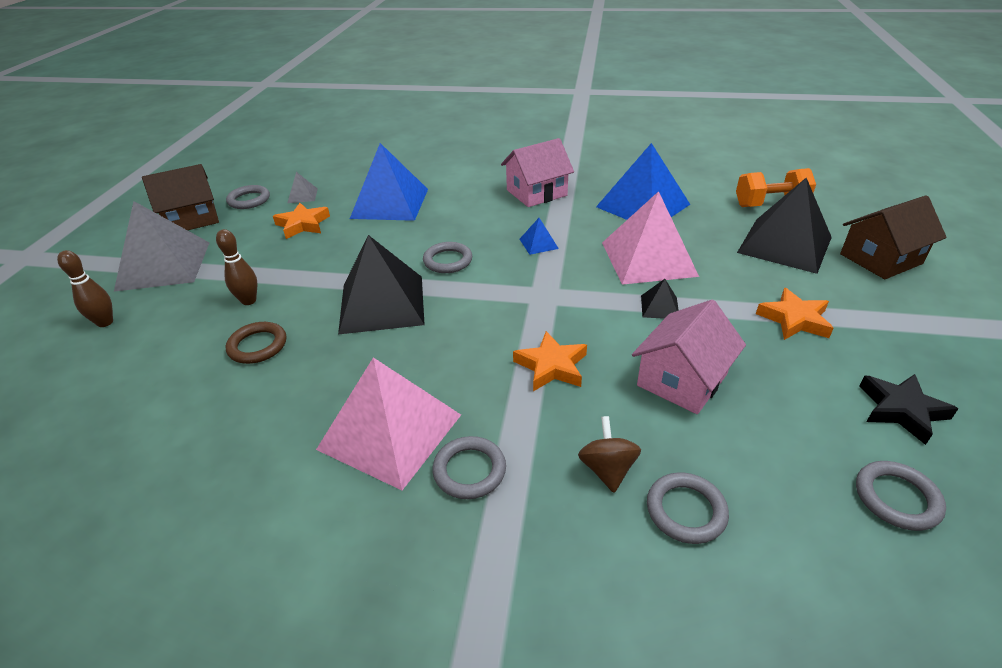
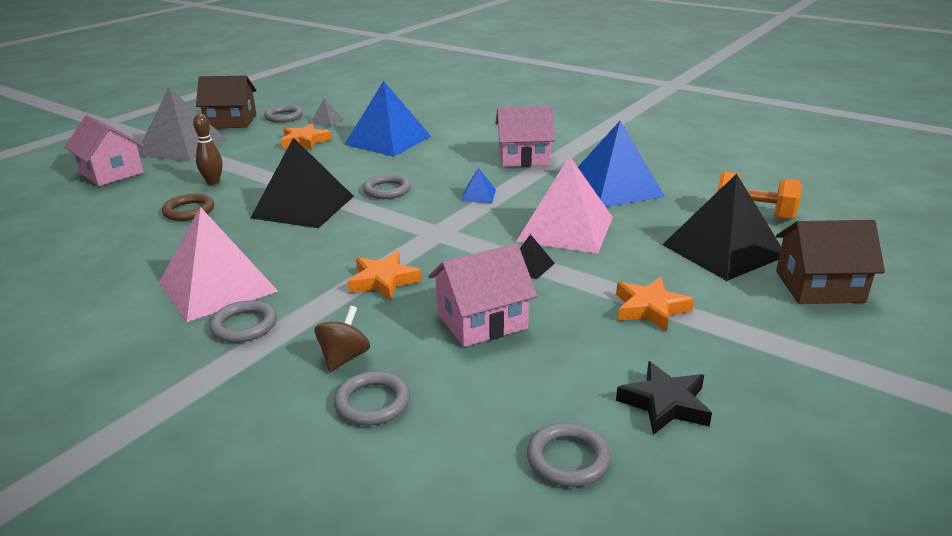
camera: 25 degrees right, 10 degrees down
brown bowling pin [57,250,113,327] -> pink house [64,115,144,186]

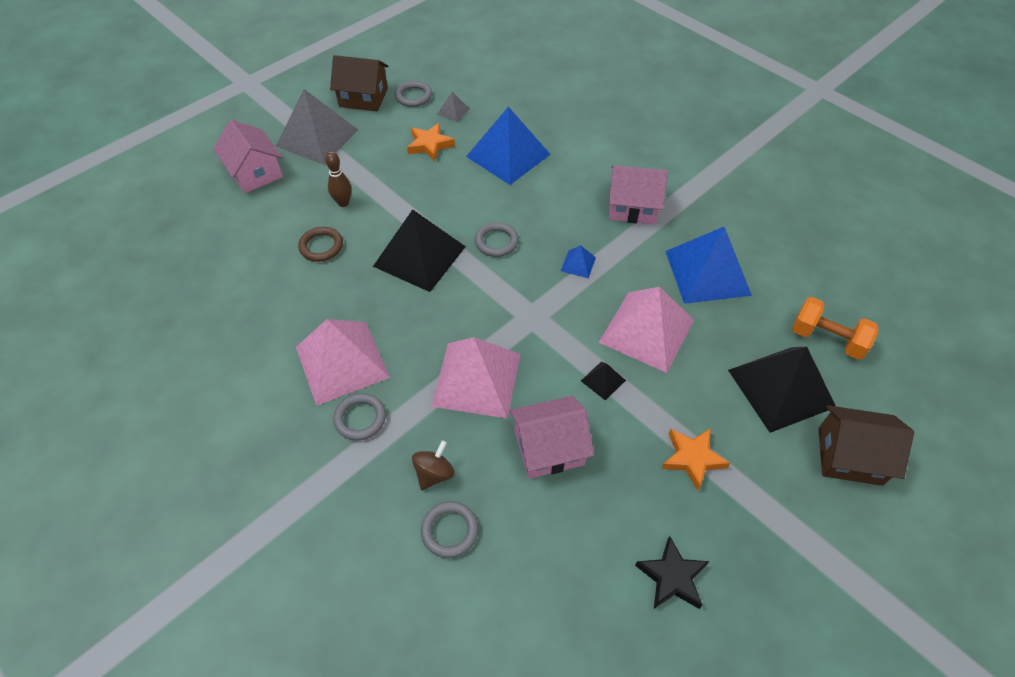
camera: 10 degrees right, 25 degrees up
orange star [348,252,422,301] -> pink pyramid [431,337,520,419]
grey ring [527,422,611,487] -> none

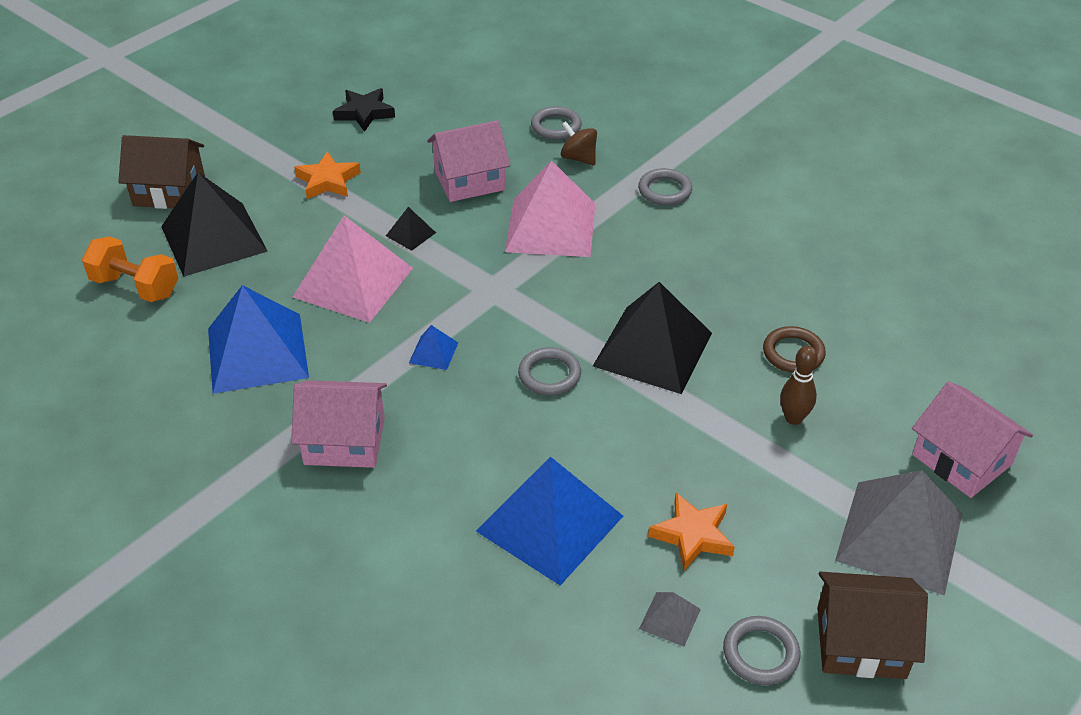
camera: 175 degrees right, 10 degrees down
pink pyramid [296,319,390,406] -> none
brown spinning top [412,440,455,490] -> brown spinning top turned 105 degrees clockwise [561,121,597,165]

